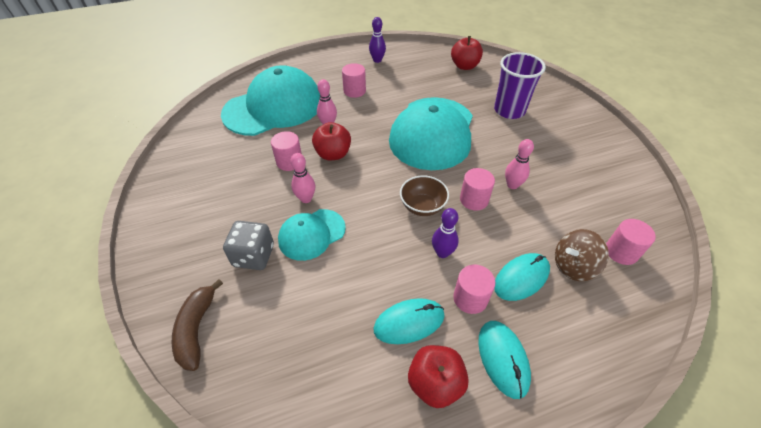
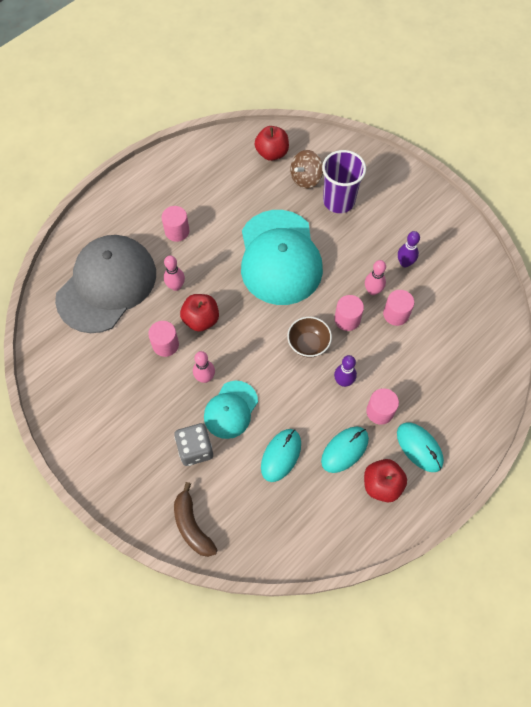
camera: 25 degrees left, 15 degrees up
turquoise cap [221,65,320,136] -> grey cap [55,235,156,333]
purple bowling pin [369,17,386,63] -> purple bowling pin moved to [398,231,420,267]
turquoise mouse [494,253,550,301] -> turquoise mouse moved to [261,429,301,482]
brown spinning top [555,229,609,281] -> brown spinning top moved to [290,150,323,189]
pink cylinder [606,219,656,265] -> pink cylinder moved to [383,290,414,326]

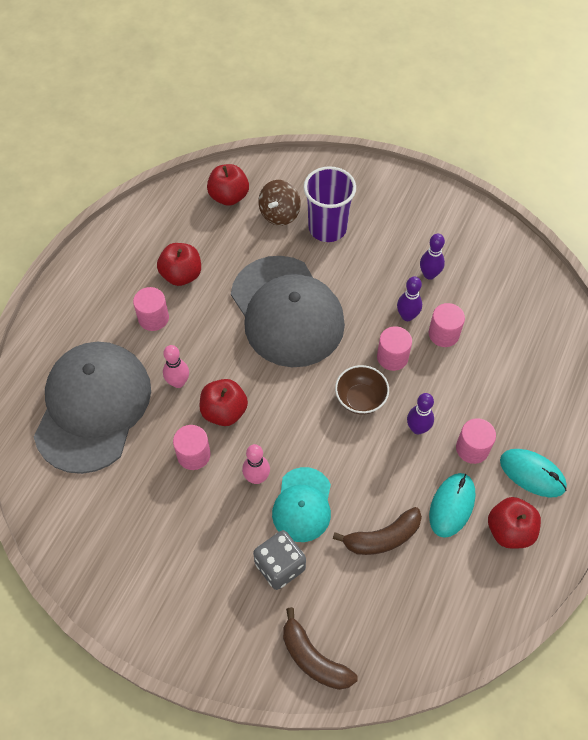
camera: 20 degrees left, 5 degrees down
turquoise cap [241,210,323,305] -> grey cap [231,256,345,367]
turquoise mouse [261,429,301,482] -> brown banana [333,507,422,555]
pink bowling pin [365,260,386,295] -> purple bowling pin [397,276,422,321]
none -> red apple [157,243,201,286]

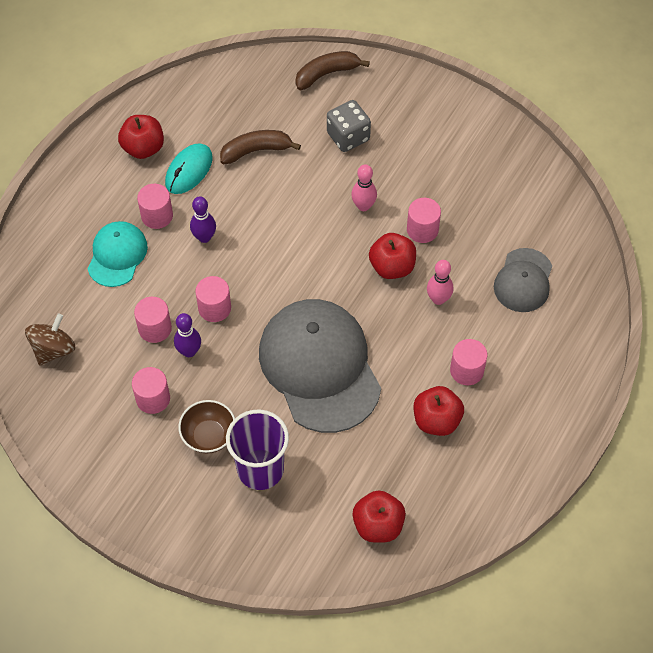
camera: 175 degrees left, 0 degrees up
grey cap [34,342,151,474] -> grey cap [494,248,552,312], size x0.52
brown spinning top [258,180,301,226] -> brown spinning top moved to [25,313,75,366]
turquoise cap [272,467,331,542] -> turquoise cap moved to [88,221,148,287]
brown banana [283,607,358,690] -> brown banana turned 75 degrees counterclockwise [295,51,370,90]
brown bowl [335,365,389,415] -> brown bowl moved to [178,400,235,454]
purple bowling pin [420,234,445,280] -> pink cylinder [132,367,170,414]
turquoise mouse [500,449,567,497] -> none

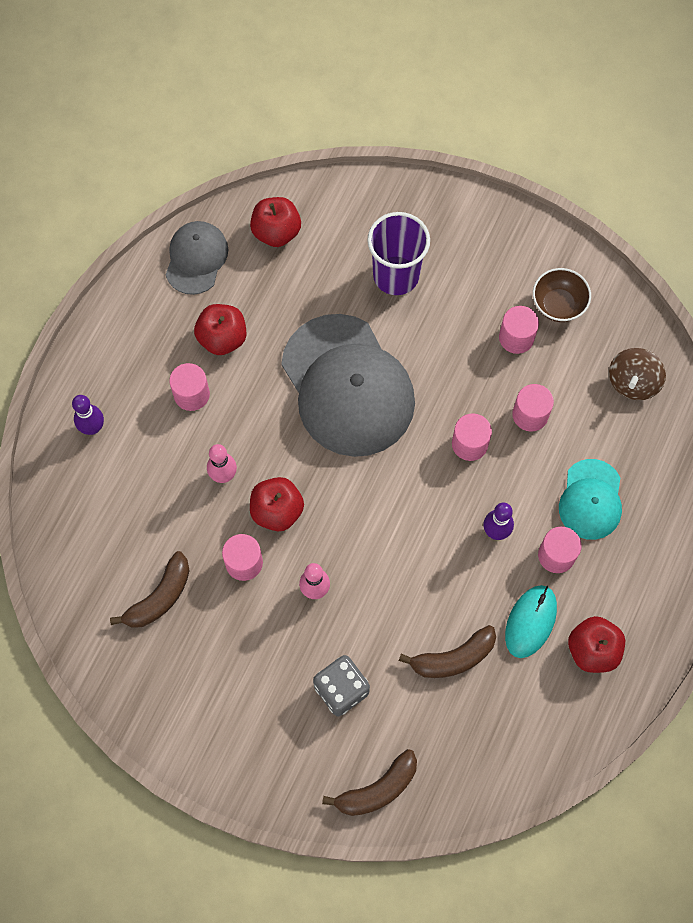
camera: 175 degrees right, 10 degrees up
purple bowling pin [174,313,201,357] -> purple bowling pin moved to [72,395,104,435]
brown bowl [178,400,235,454] -> brown bowl moved to [533,268,591,322]
grey cap [494,248,552,312] -> grey cap moved to [166,221,228,295]
none -> brown banana [110,551,190,627]

